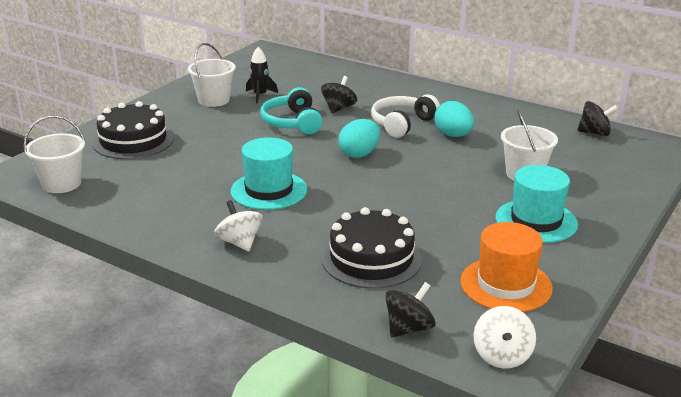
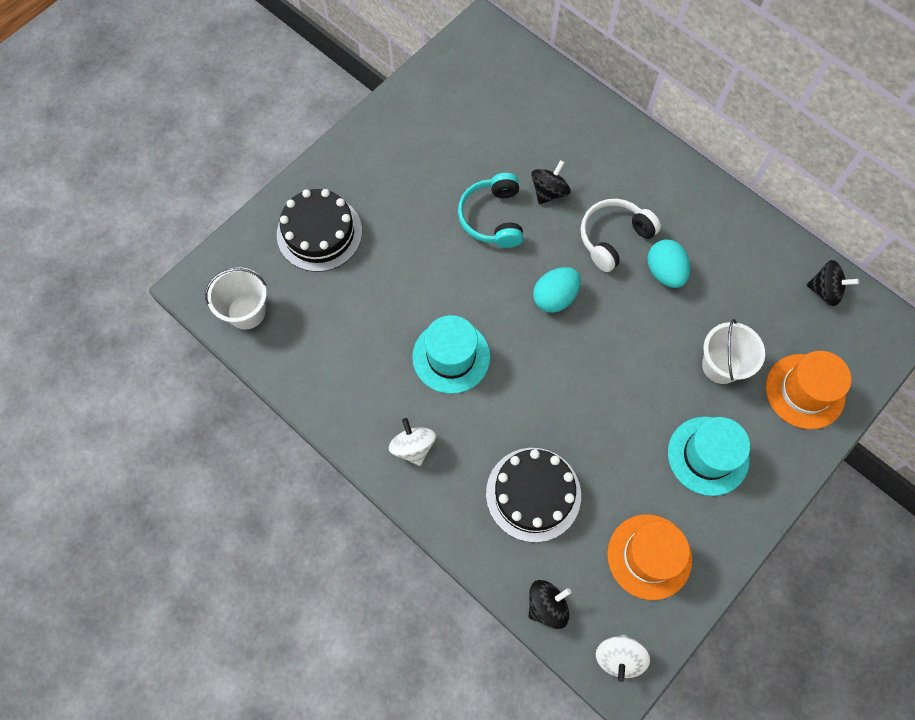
camera: 10 degrees right, 40 degrees up
white bucket [188,43,236,107] -> none
black rocket [246,47,278,103] -> none
none -> orange hat [766,351,851,429]

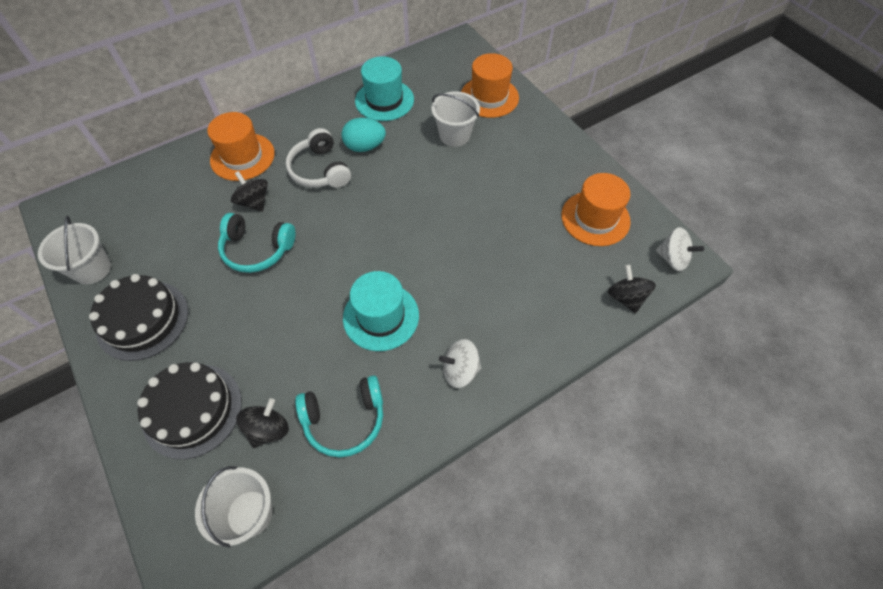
camera: 75 degrees left, 10 degrees down
black cake [486,448,581,542] -> black cake moved to [89,274,188,361]
turquoise egg [533,267,581,313] -> none
turquoise hat [668,417,750,496] -> turquoise hat moved to [355,56,414,121]
black spinning top [807,260,859,306] -> black spinning top moved to [236,398,289,448]
none -> white bucket [38,216,111,285]
none -> orange hat [207,112,275,181]
none -> turquoise headphones [295,376,383,457]

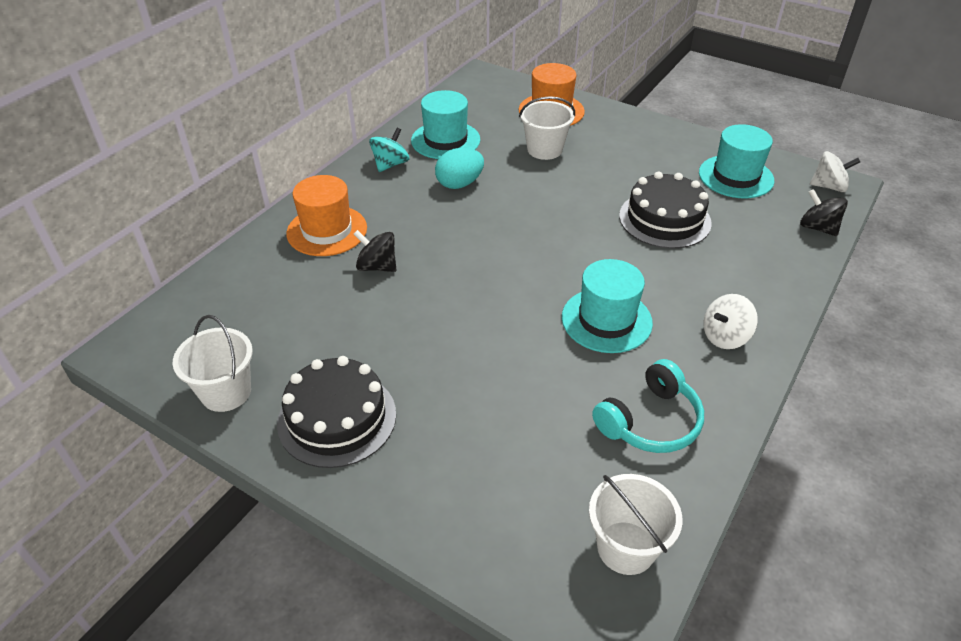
camera: 25 degrees left, 15 degrees down
black cake [137,362,242,459] -> black cake moved to [619,172,712,249]
turquoise headphones [218,213,295,273] -> none
black spinning top [236,398,289,448] -> none
white headphones [286,128,351,188] -> none
orange hat [561,173,631,246] -> turquoise hat [699,124,774,198]
none -> turquoise spinning top [369,128,409,172]

